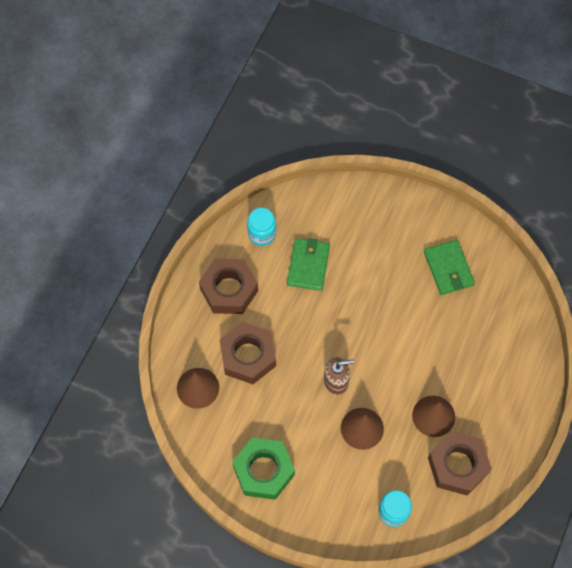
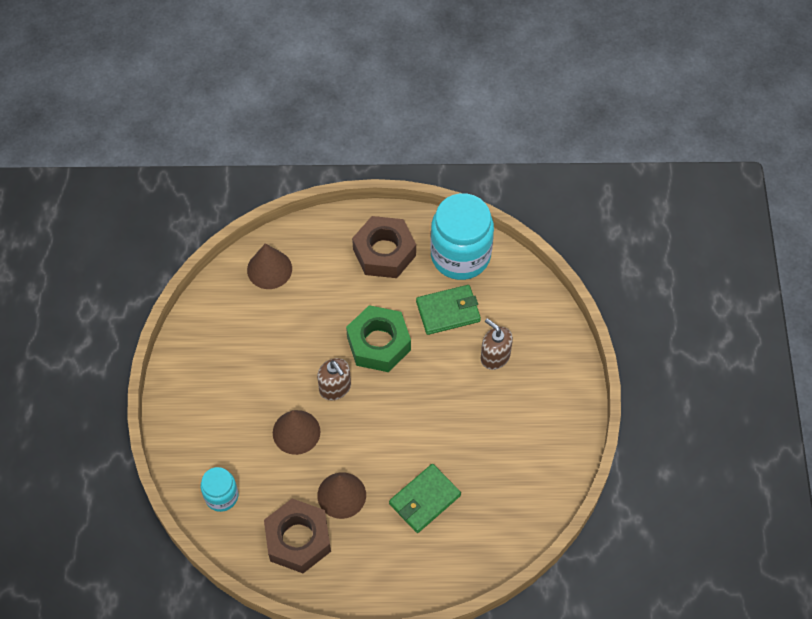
camera: 65 degrees right, 5 degrees down
brown nut [220,322,276,384] -> none
green nut [232,438,295,500] -> green nut moved to [346,305,411,372]
turquoise jar [247,208,276,246] -> turquoise jar [430,193,494,280], size x1.93
green wallet [424,240,475,295] -> green wallet moved to [389,464,461,533]
none -> brown soap dispenser [481,318,513,370]

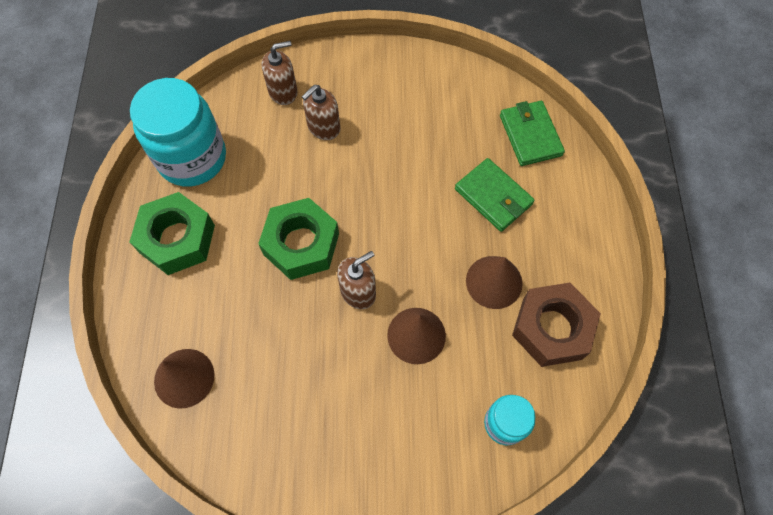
camera: 90 degrees left, 5 degrees up
brown nut [352,216,416,278] -> green nut [130,192,215,275]
green wallet [416,285,481,335] -> green wallet moved to [500,101,565,166]
none -> brown soap dispenser [262,41,297,105]

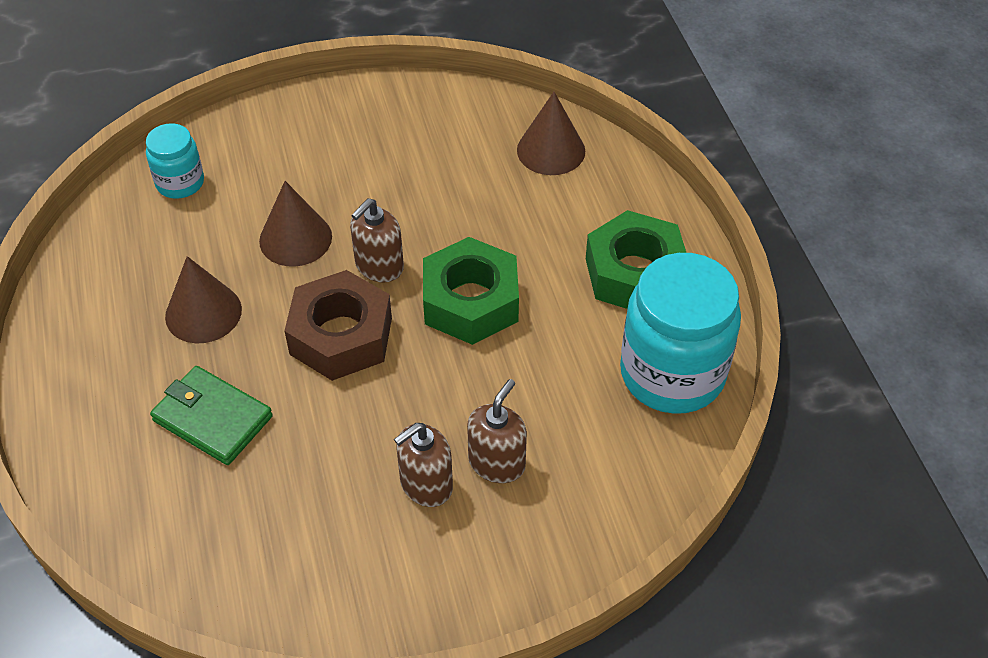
camera: 165 degrees right, 15 degrees down
brown soap dispenser [262,41,297,105] -> brown soap dispenser moved to [394,423,453,507]
green wallet [500,101,565,166] -> none
brown nut [512,282,601,367] -> brown nut moved to [285,270,392,381]

